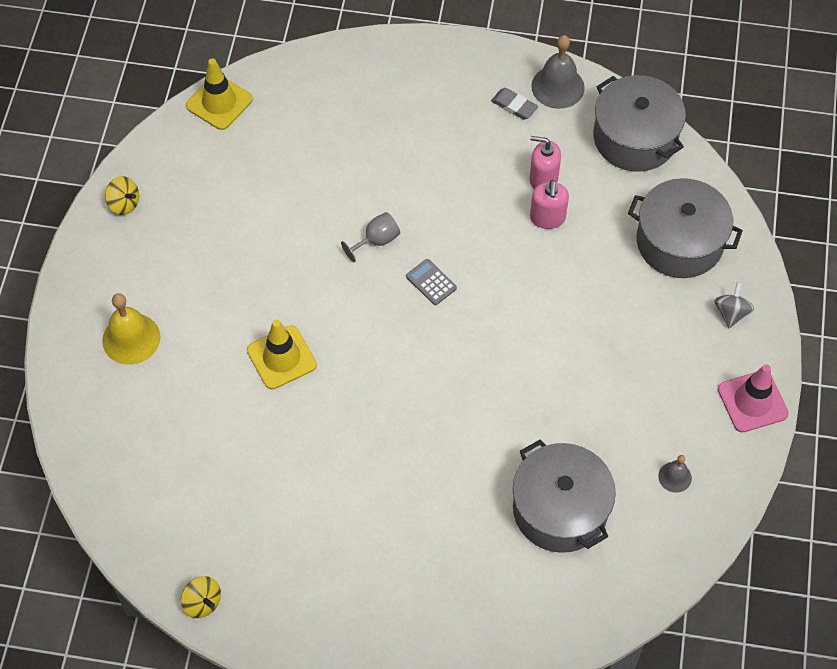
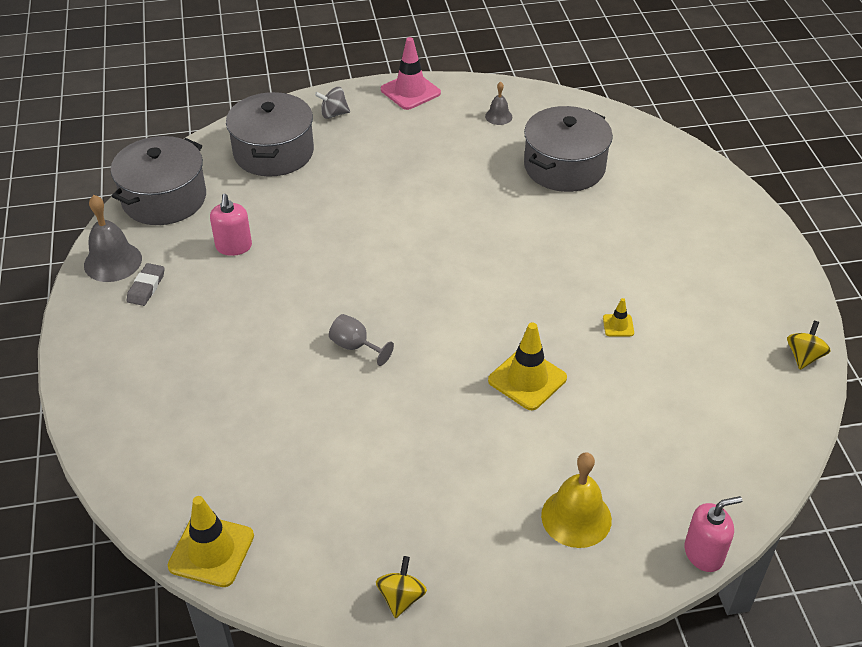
camera: 110 degrees left, 15 degrees down
grey calculator [406,259,457,305] -> none
pink soap dispenser [530,180,569,229] -> pink soap dispenser moved to [684,496,742,572]
none -> yellow traffic cone [603,298,634,336]

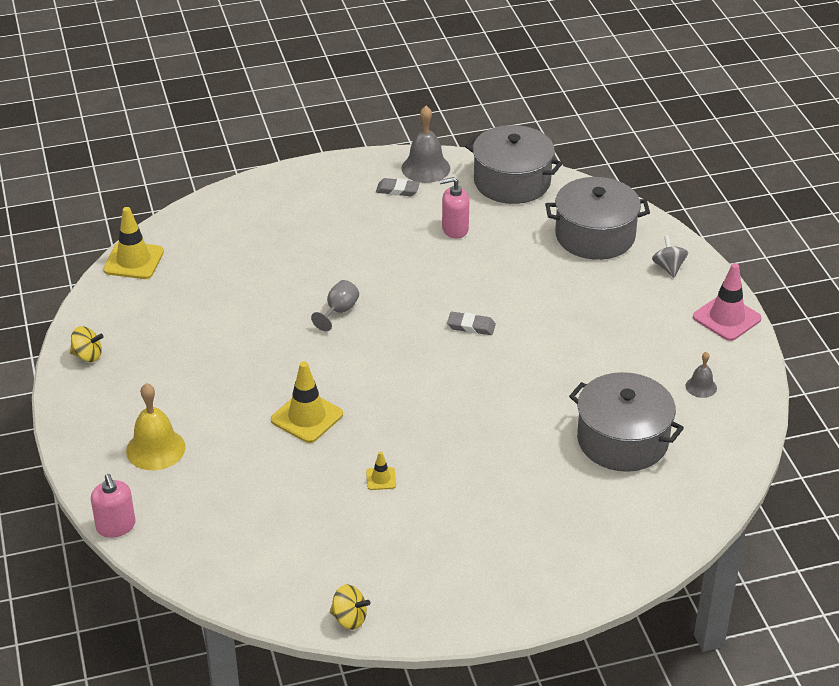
camera: 85 degrees right, 5 degrees down
none -> grey eraser [447,312,496,335]

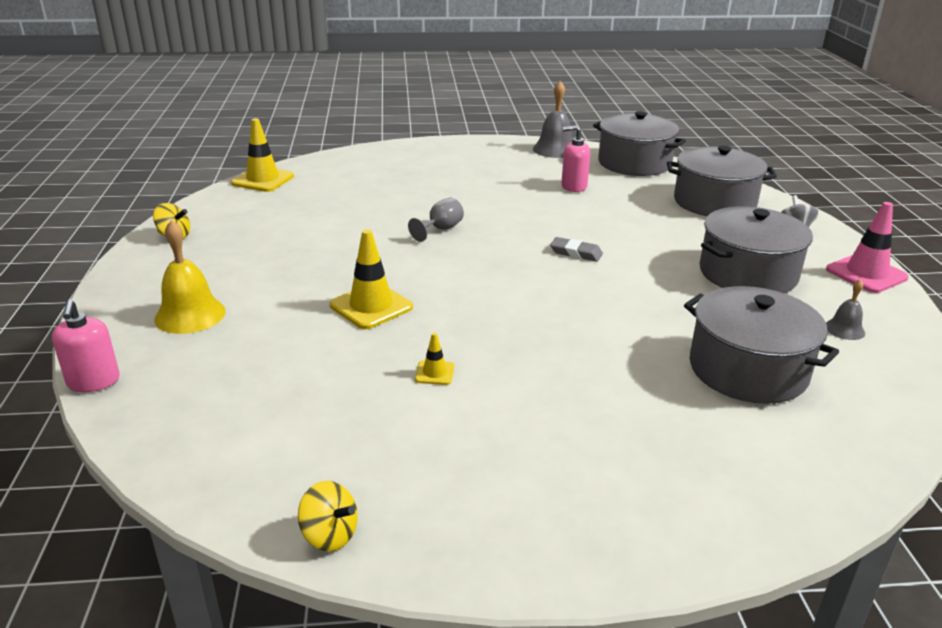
camera: 10 degrees right, 10 degrees down
grey eraser [376,178,420,196] -> none
none -> grey pot [700,206,813,294]

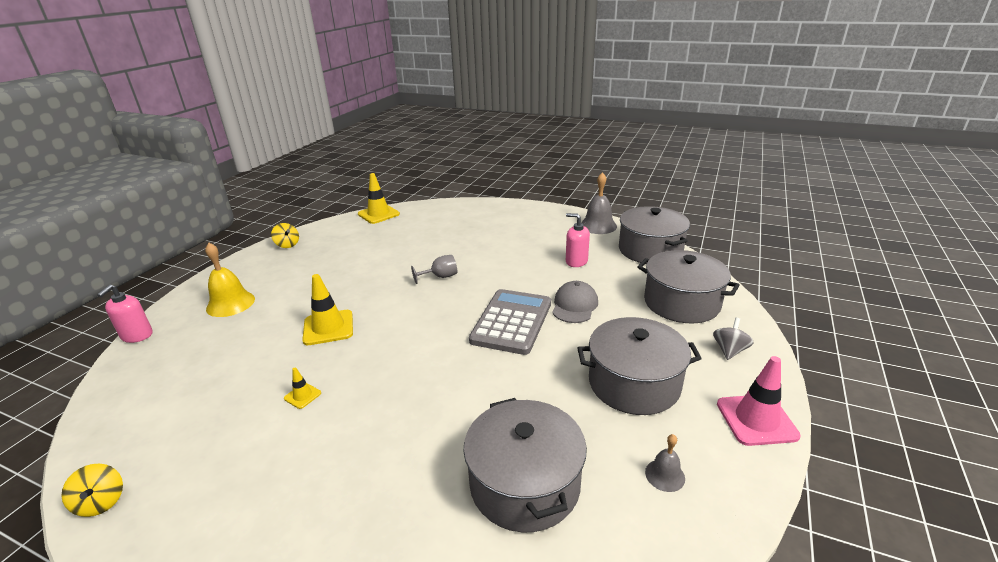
camera: 30 degrees right, 0 degrees up
grey eraser [550,237,603,262] -> grey calculator [469,289,551,355]
none -> grey cap [552,281,598,323]

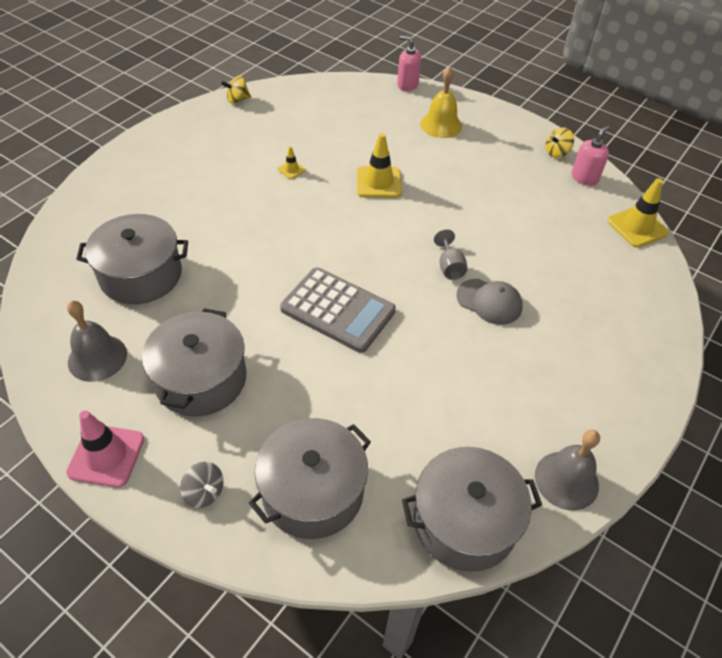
camera: 100 degrees right, 20 degrees up
grey cap [552,281,598,323] -> grey cap moved to [456,279,523,325]
pink soap dispenser [566,213,590,267] -> pink soap dispenser moved to [572,126,610,186]
grey bell [645,434,685,492] -> grey bell [67,300,127,382], size x1.82

